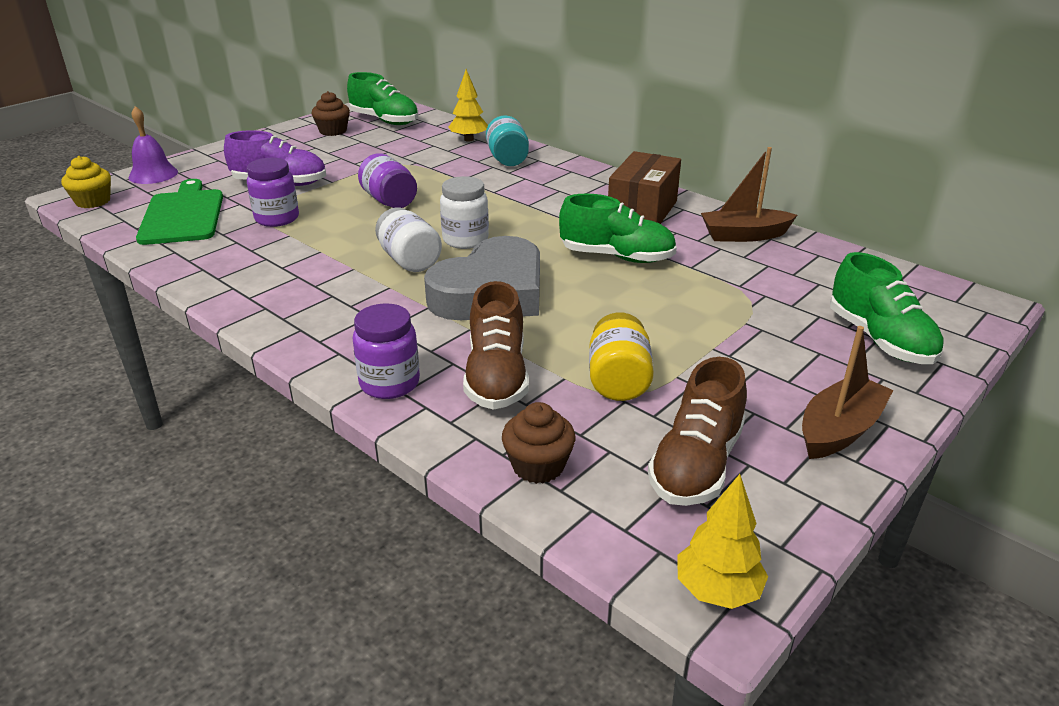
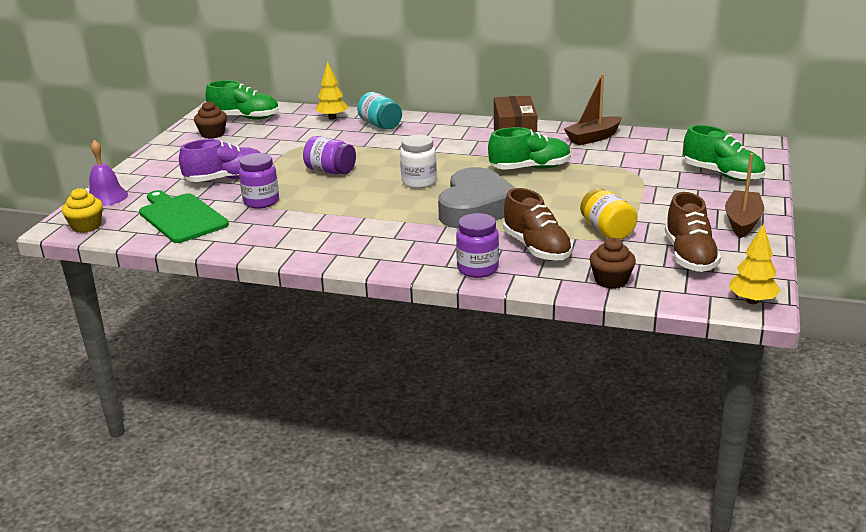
camera: 25 degrees left, 5 degrees down
white jar [375,208,442,272] -> none

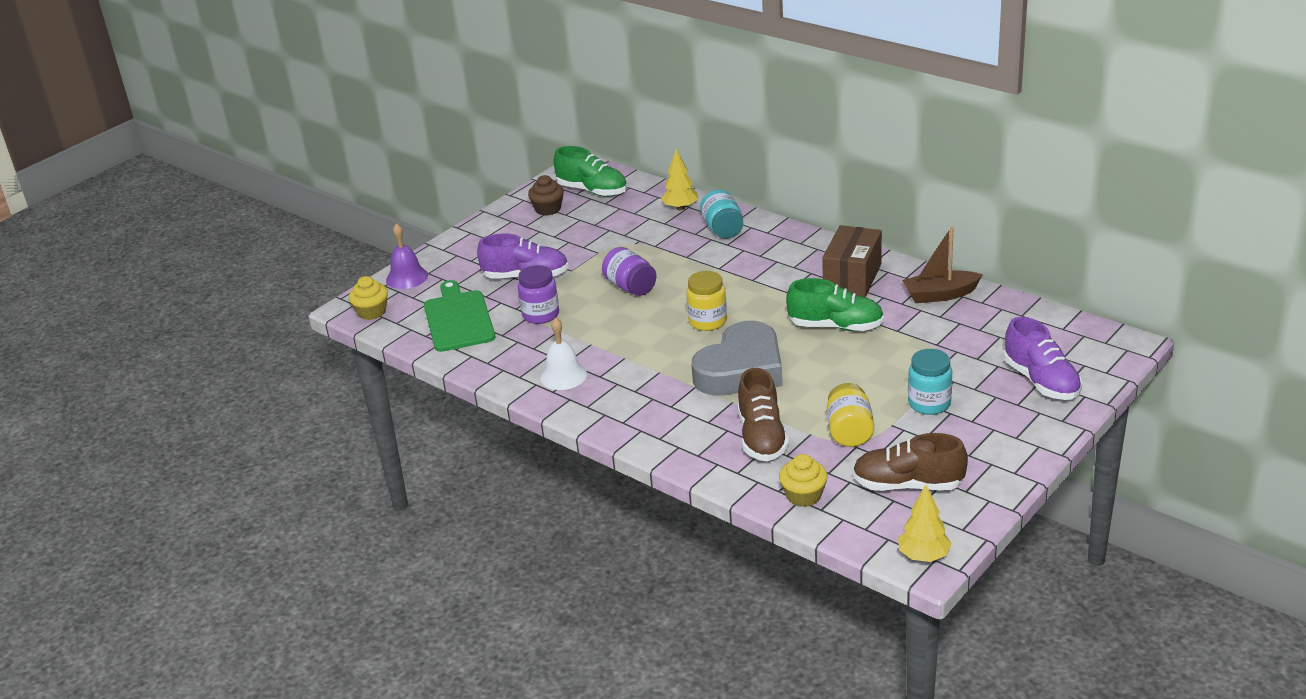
camera: 25 degrees right, 5 degrees up
white jar [400,135,437,189] -> yellow jar [686,271,727,331]
purple jar [456,213,499,278] -> none
brown cupcake [589,238,636,289] -> yellow cupcake [779,454,828,507]
brown shoe [665,192,721,272] -> brown shoe turned 75 degrees clockwise [853,433,968,491]
green shoe [683,125,765,181] -> purple shoe [1004,317,1082,400]
brown boat [725,153,764,238] -> none
none -> white bell [540,318,587,390]
none -> turquoise jar [908,349,952,415]

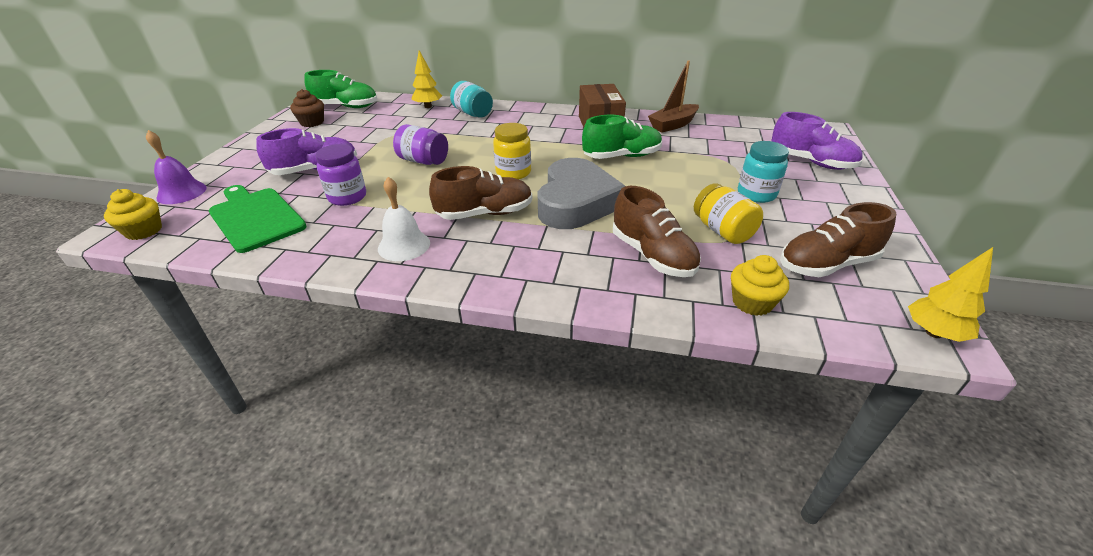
camera: 30 degrees left, 5 degrees up
none -> brown shoe [429,166,532,220]

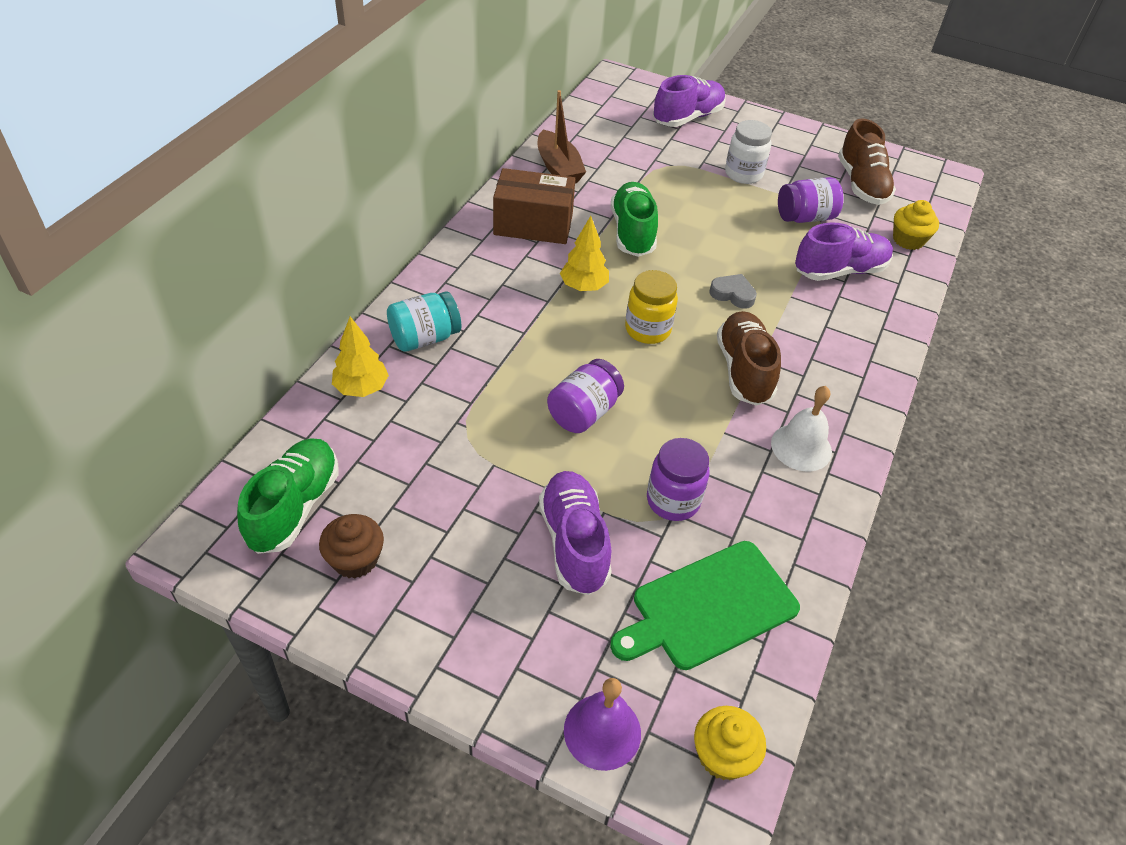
camera: 80 degrees left, 10 degrees up
grey heart [538,158,625,229] -> grey heart [709,274,757,309], size x0.40
brown shoe [613,186,701,277] -> purple shoe [795,222,893,281]
yellow jar [694,183,763,244] -> purple jar [778,177,844,223]
turquoise jar [738,141,789,203] -> white jar [725,120,772,184]
yellow tree [908,247,993,342] -> yellow tree moved to [560,216,609,291]

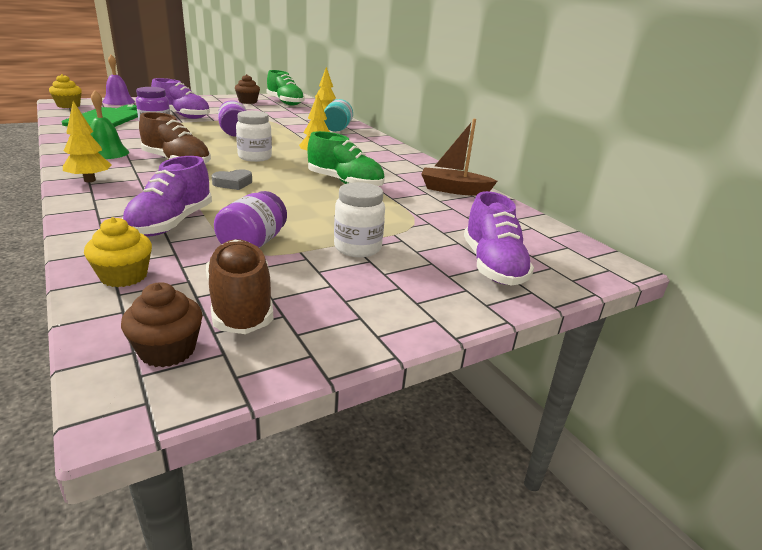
camera: 125 degrees right, 20 degrees down
brown box [493,168,575,244] -> none
yellow jar [625,270,678,344] -> white jar [236,111,272,162]
white bell [771,386,832,472] -> green bell [90,90,129,159]
brown shoe [838,118,896,205] -> brown shoe turned 45 degrees clockwise [206,239,273,334]
none -> yellow tree [63,101,112,182]
none -> brown cupcake [121,282,203,368]

